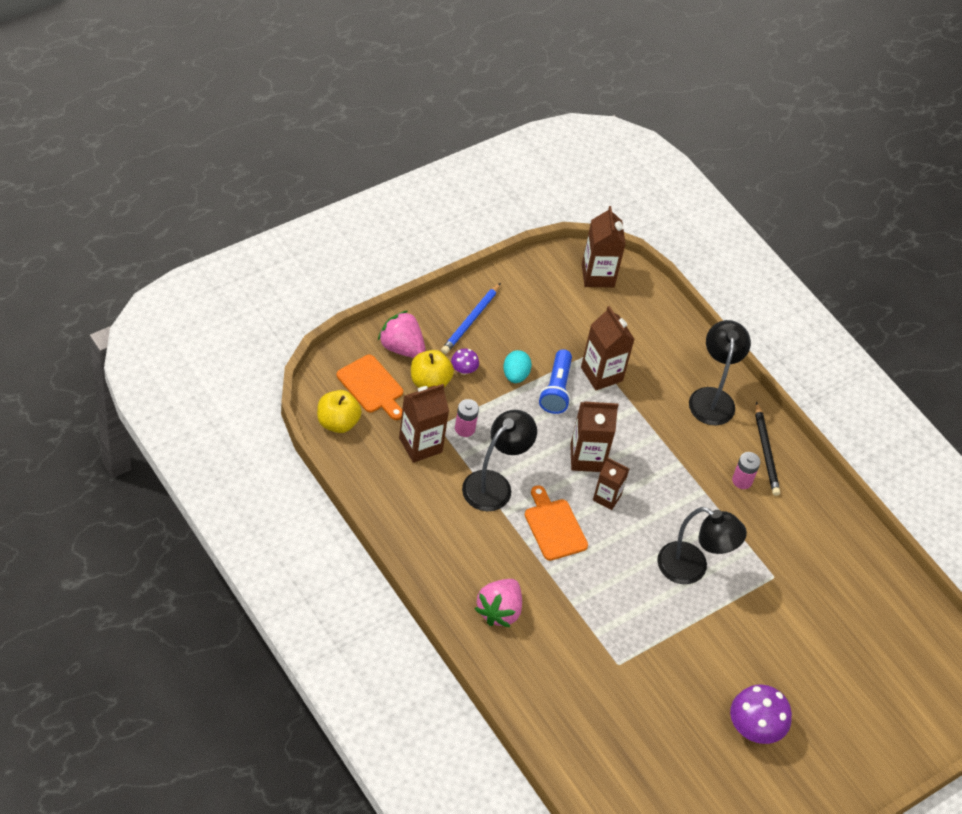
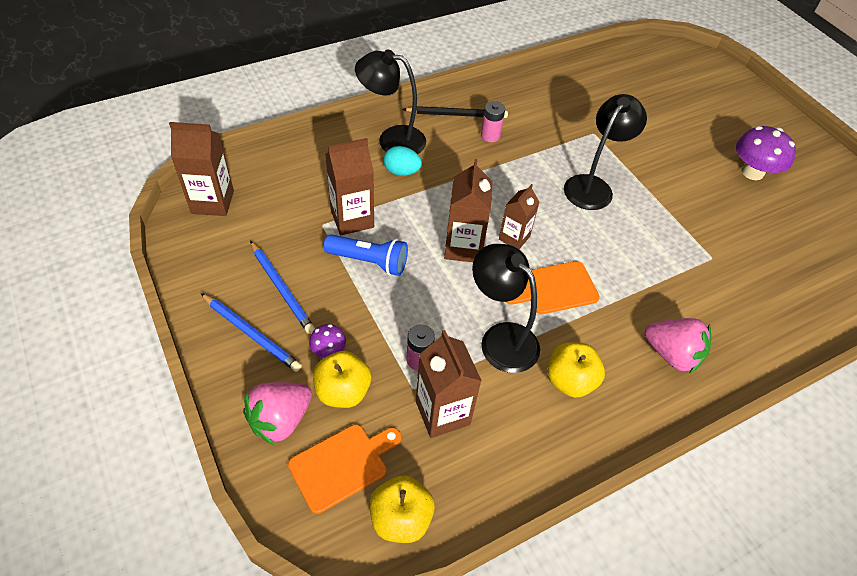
camera: 80 degrees left, 0 degrees up
turquoise egg [503,350,532,383] -> turquoise egg moved to [384,146,422,176]
none -> blue pencil [250,241,315,334]
none -> yellow apple [547,342,605,398]

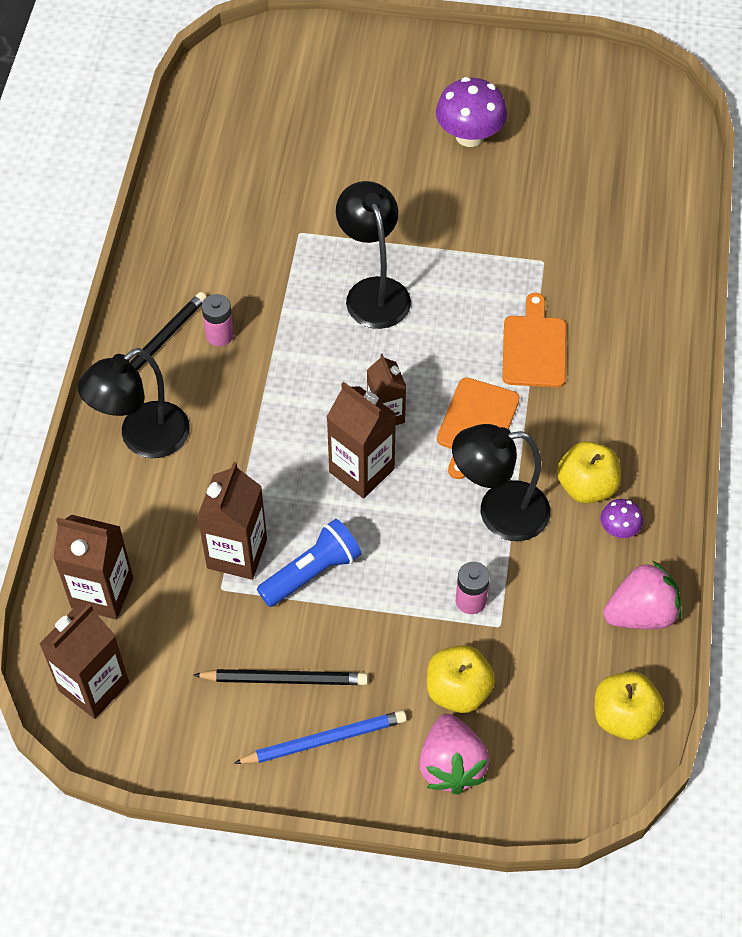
camera: 50 degrees left, 5 degrees up
blue pencil [250,241,315,334] -> black pencil [194,669,368,685]
orange cutting board [288,424,401,514] -> orange cutting board moved to [502,293,566,387]
purple mushroom [309,324,346,358] -> purple mushroom moved to [601,499,643,538]
turquoise egg [384,146,422,176] -> none
brown carton [416,330,482,438] -> brown carton moved to [53,515,133,620]
pink strawberry [644,318,711,374] -> pink strawberry moved to [603,560,682,629]

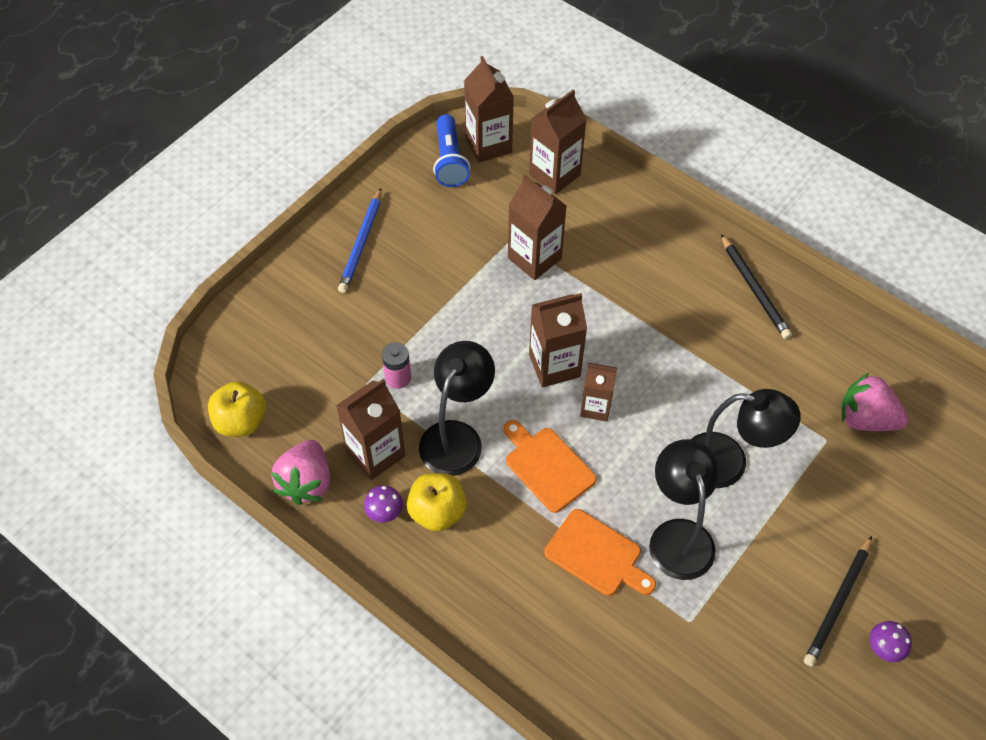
camera: 120 degrees right, 0 degrees up
black lamp [77,348,190,458] -> black lamp moved to [649,439,720,580]
black pencil [194,669,368,685] -> black pencil moved to [804,536,872,667]
pink battery [202,294,234,346] -> none
blue flashlight [257,519,361,607] -> blue flashlight moved to [433,114,470,187]
pink strawberry [419,714,490,794] -> pink strawberry moved to [841,373,909,431]
yellow apple [427,645,495,713] -> none
purple mushroom [436,77,507,147] -> purple mushroom [869,621,912,662], size x0.51
none -> brown carton [336,379,405,480]

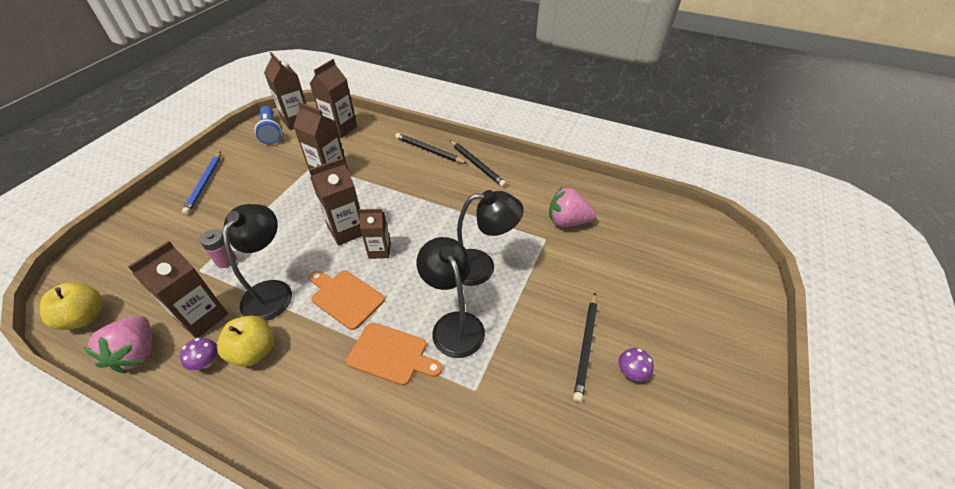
camera: 15 degrees left, 10 degrees down
none -> black pencil [395,133,467,163]

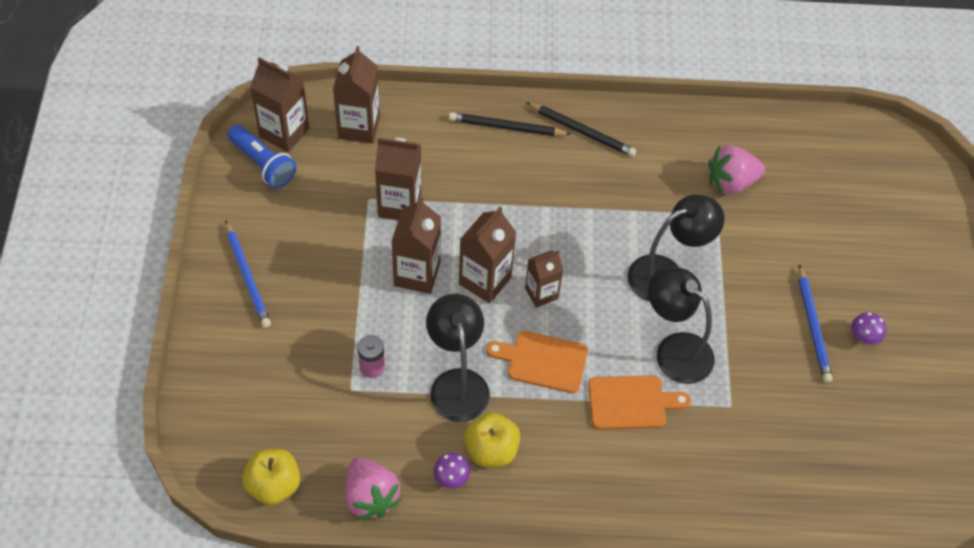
camera: 25 degrees left, 10 degrees up
brown carton [128,240,228,338] -> brown carton moved to [392,197,441,294]
black pencil [573,293,597,402] -> blue pencil [799,264,832,383]

